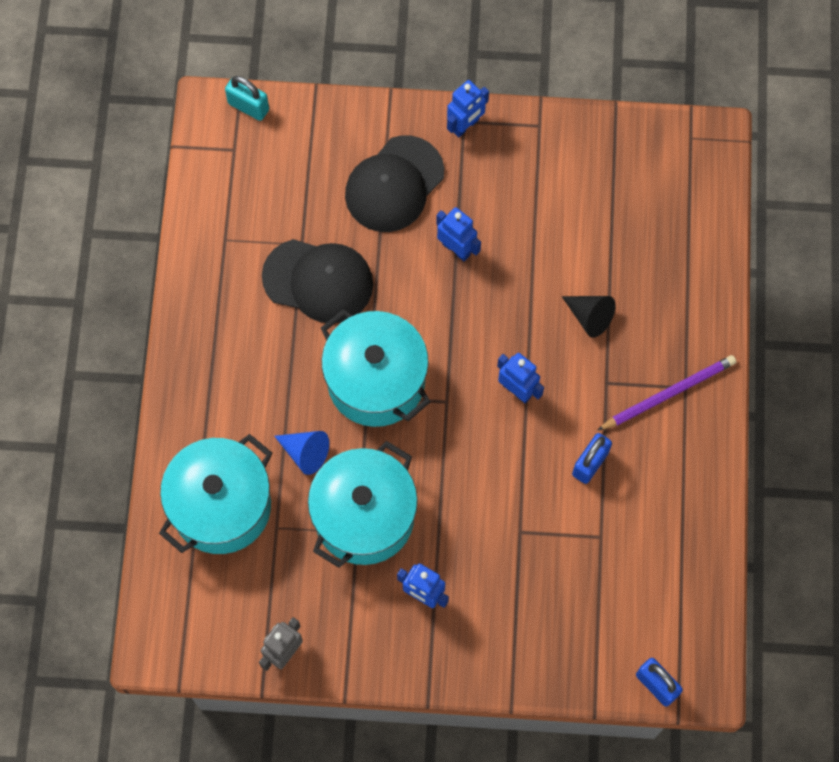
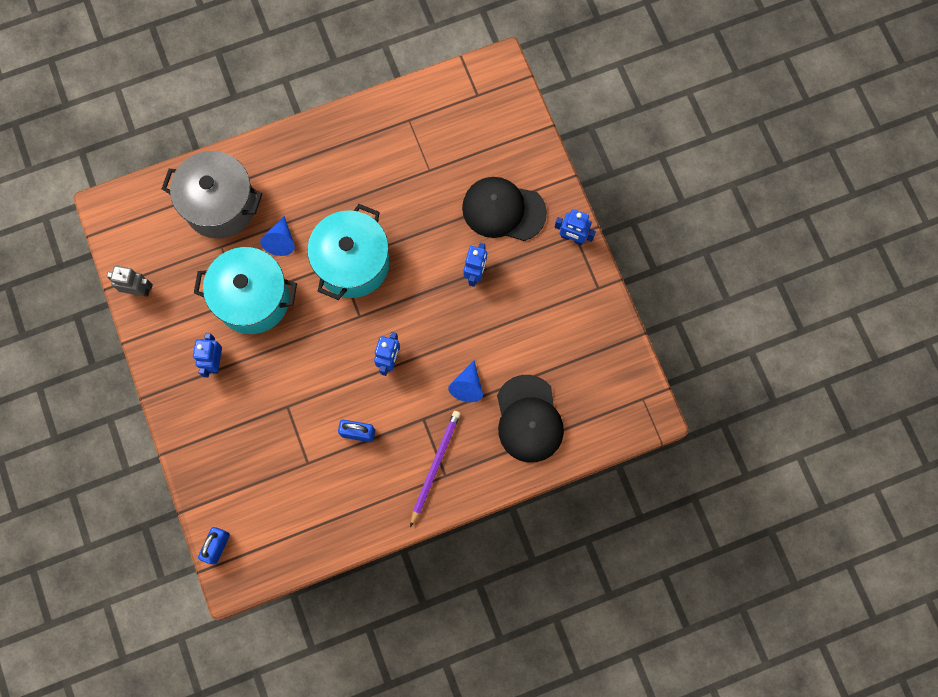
camera: 65 degrees right, 5 degrees up
turquoise pot [159,434,272,554] -> grey pot [162,151,262,239]
turquoise padlock [225,76,269,121] -> none
black cap [262,239,373,323] -> black cap moved to [497,375,564,463]
black cone [562,296,616,338] -> blue cone [448,361,483,402]
purple pencil [597,355,736,431] -> purple pencil turned 105 degrees counterclockwise [410,411,461,527]

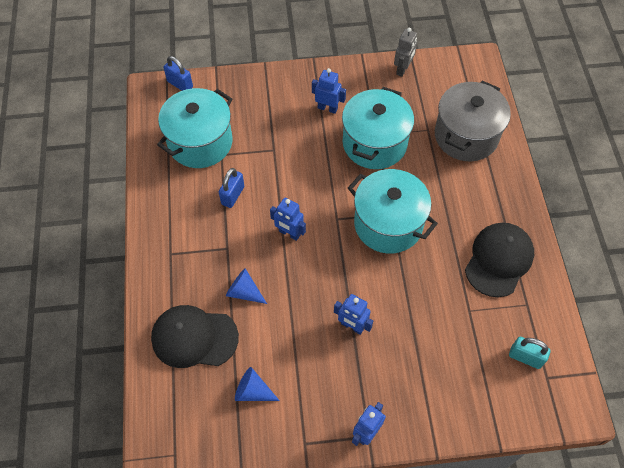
camera: 105 degrees right, 15 degrees down
blue cone [260,216,295,256] -> blue cone moved to [235,367,280,401]
purple pencil [410,411,461,527] -> none
black cap [462,177,547,241] -> black cap moved to [465,223,534,297]
none -> turquoise pot [157,88,233,168]
none -> turquoise padlock [509,337,551,369]

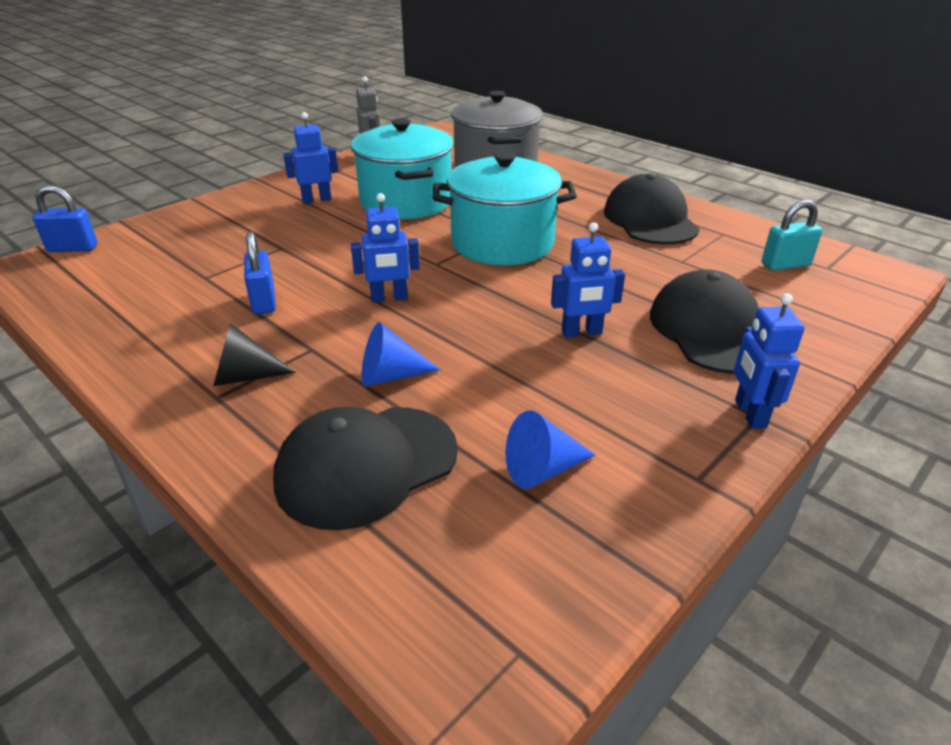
camera: 40 degrees left, 25 degrees down
turquoise pot [157,88,233,168] -> none
none -> black cone [213,323,296,386]
none -> black cap [650,269,758,374]

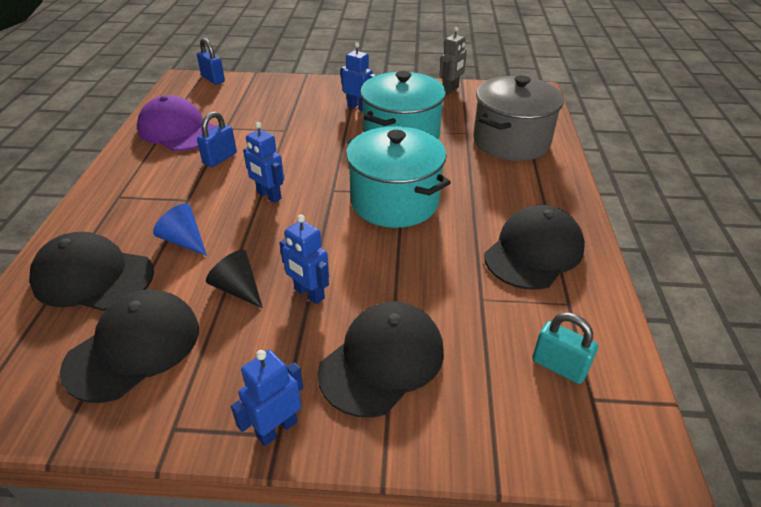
camera: 50 degrees right, 5 degrees up
black cone [213,323,296,386] -> black cone moved to [206,250,263,308]
blue cone [505,411,595,489] -> black cap [60,290,199,403]
none -> purple cap [137,95,216,151]

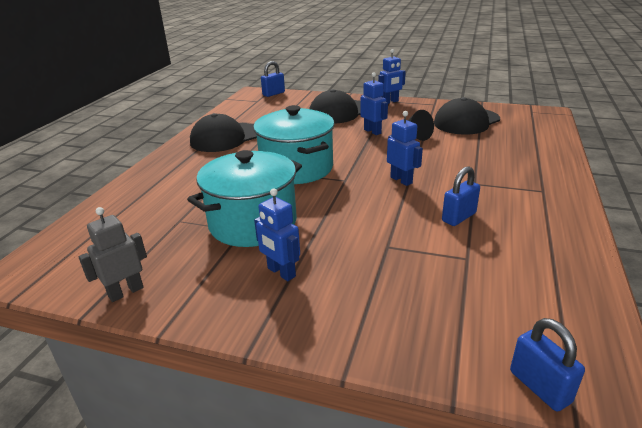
camera: 165 degrees left, 10 degrees down
black cap [29,232,154,311] -> none
purple cap [137,95,216,151] -> none
blue cone [153,204,207,256] -> none
grey pot [473,75,564,161] -> none
turquoise padlock [532,313,598,384] -> none
none -> blue padlock [261,61,285,97]

